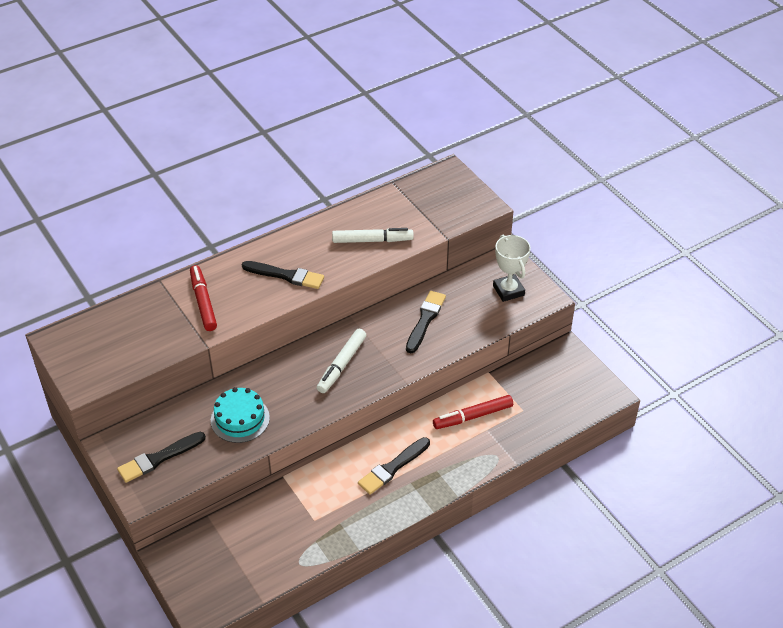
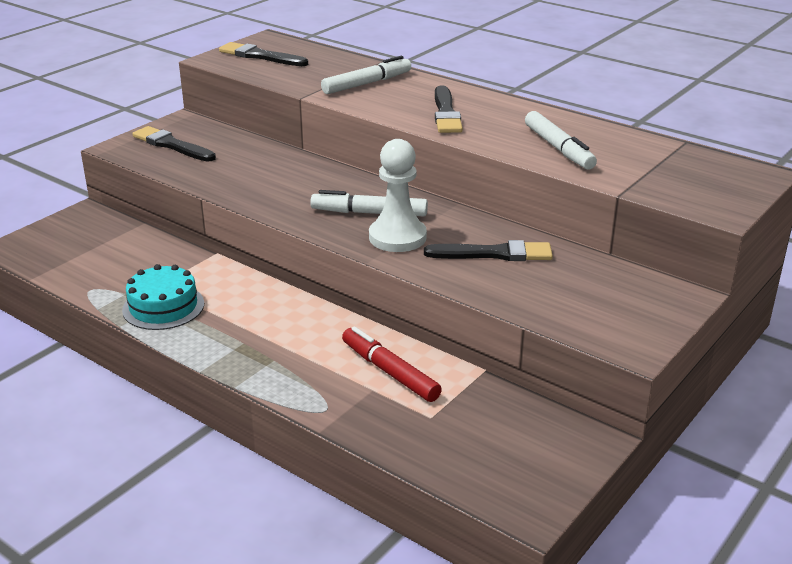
camera: 70 degrees right, 15 degrees down
red marker [190,265,217,331] -> white marker [321,56,411,94]
turquoise cake [211,387,270,443] -> turquoise cake moved to [122,264,204,330]
black brush [358,437,430,495] -> black brush moved to [219,42,308,66]
white trophy [493,235,531,302] -> none
none -> white pawn [369,139,427,252]

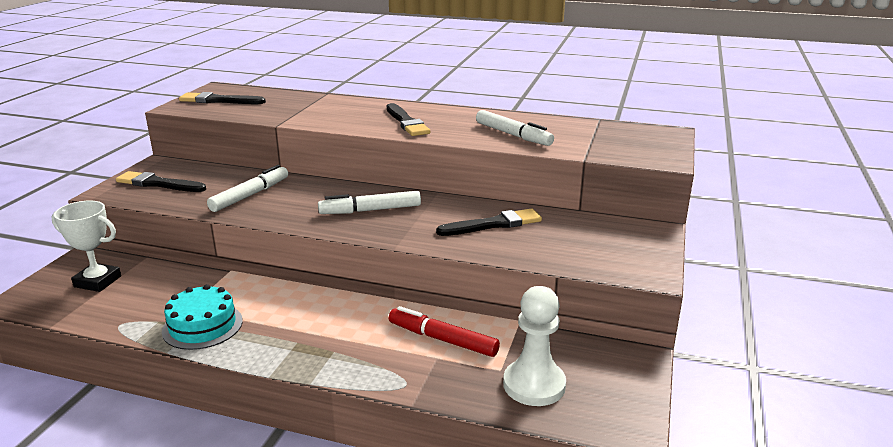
camera: 20 degrees left, 5 degrees down
white marker [321,56,411,94] -> white marker moved to [207,165,288,212]
white pawn [369,139,427,252] -> white pawn moved to [503,286,566,406]
none -> white trophy [52,201,121,292]

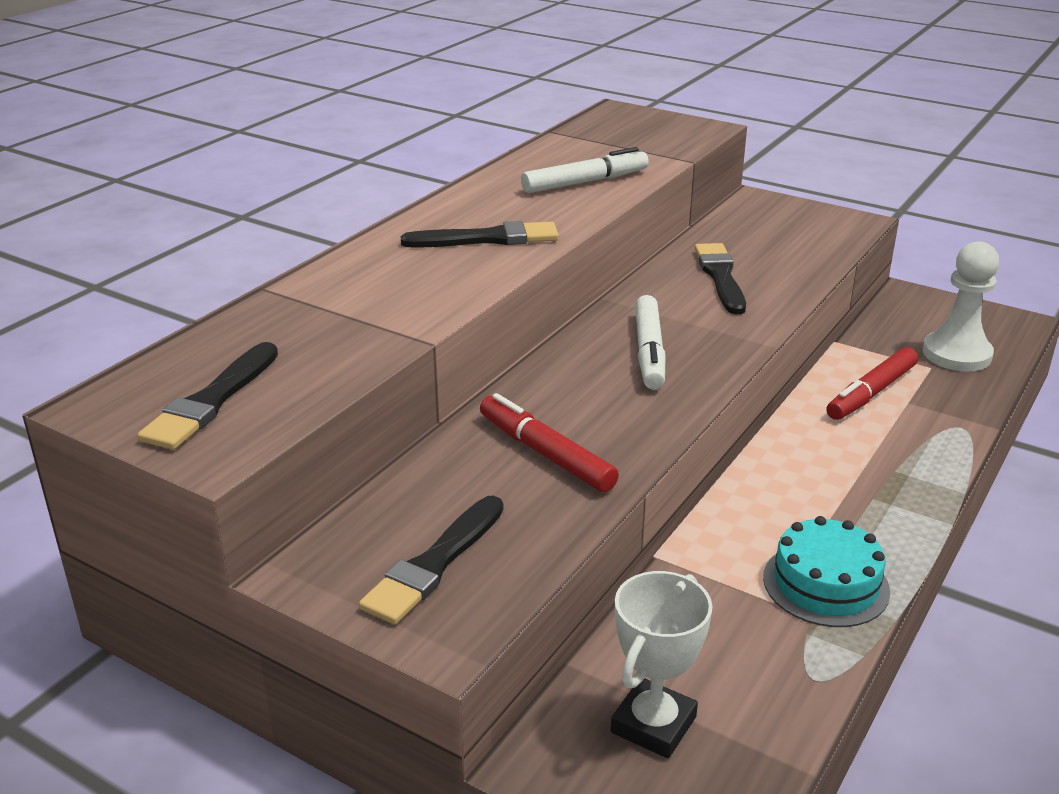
camera: 75 degrees left, 5 degrees up
white marker [207,165,288,212] -> red marker [480,393,619,492]

